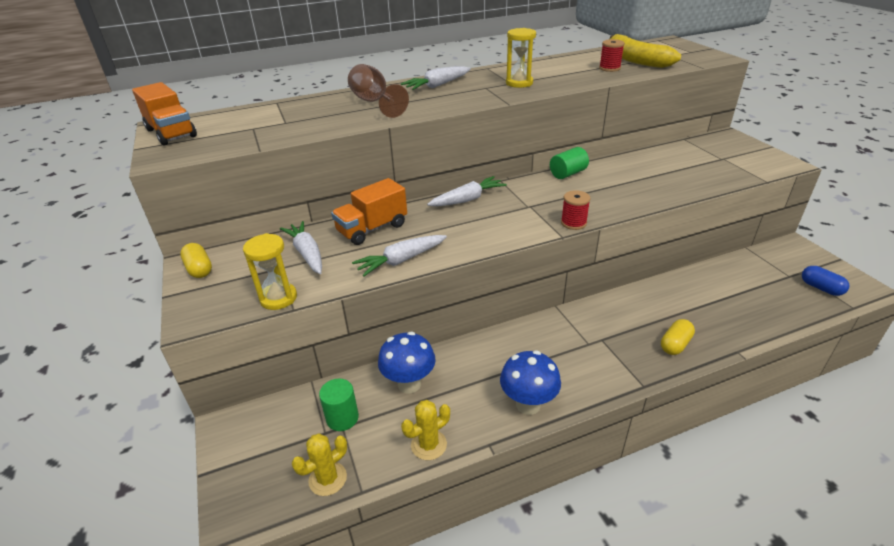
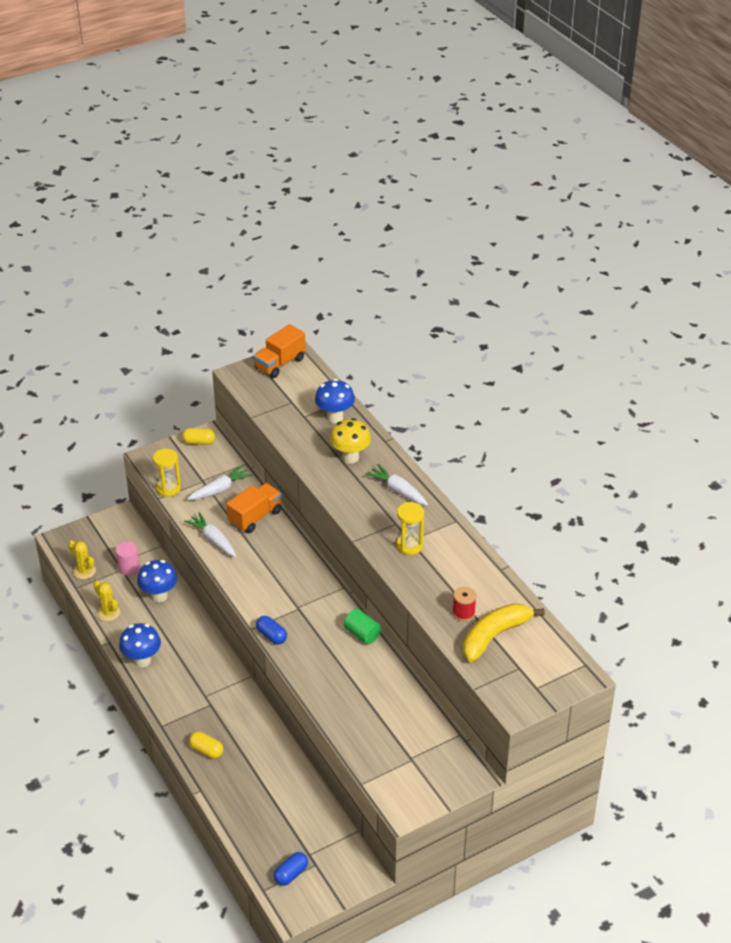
camera: 80 degrees right, 5 degrees up
yellow capsule [180,243,212,278] -> yellow capsule turned 45 degrees clockwise [182,428,215,445]
green cylinder [319,379,359,431] -> pink cylinder [116,542,140,576]
orange truck [331,178,407,245] -> orange truck turned 90 degrees clockwise [226,483,282,533]
brown goblet [348,64,409,118] -> yellow mushroom [330,418,371,464]
white carrot [427,176,507,206] -> none
red spool [561,190,591,230] -> blue capsule [256,616,287,645]
none -> blue mushroom [315,379,355,423]

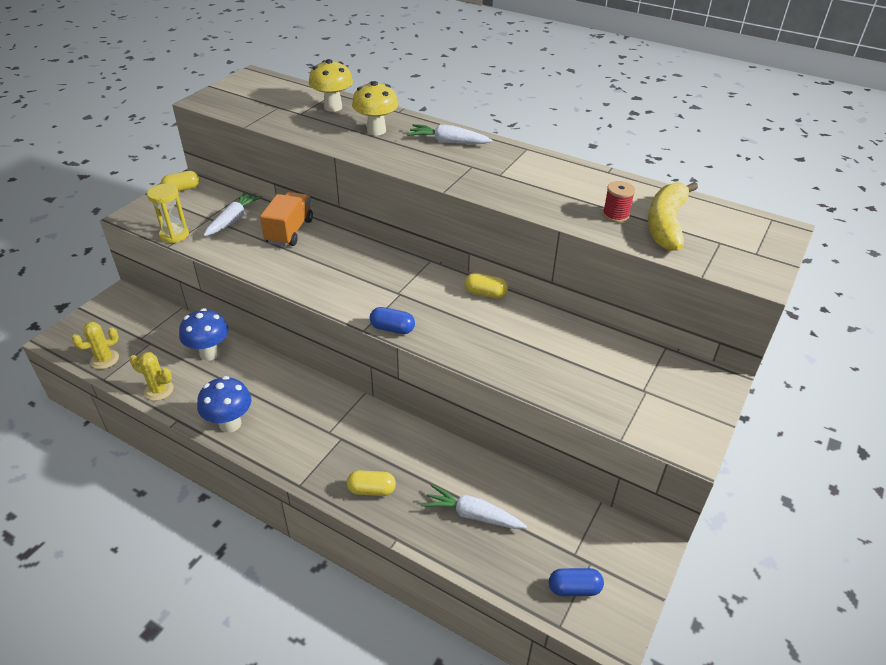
camera: 30 degrees left, 0 degrees up
yellow cactus [68,540,96,579] -> yellow cactus turned 45 degrees counterclockwise [72,322,119,369]
pink cylinder [116,542,140,576] -> none
white carrot [184,512,237,557] -> white carrot moved to [422,484,527,529]
orange truck [253,324,306,378] -> none
blue capsule [274,852,308,886] -> blue capsule turned 75 degrees clockwise [549,568,604,596]
blue mushroom [315,379,355,423] -> yellow mushroom [309,59,353,112]
green cylinder [344,609,381,644] -> yellow capsule [465,273,508,299]
yellow hourglass [396,502,424,555] -> none

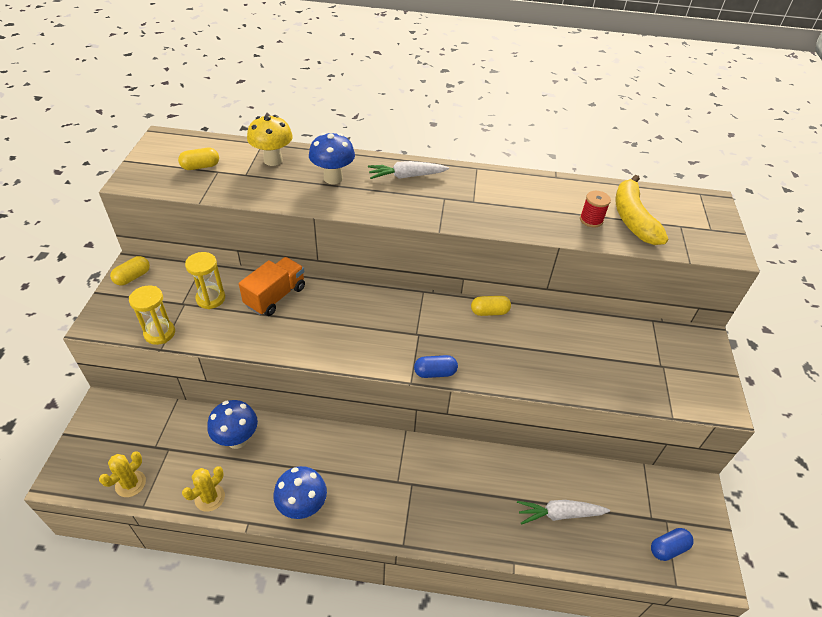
camera: 25 degrees left, 5 degrees up
yellow cactus [130,352,174,401] -> yellow cactus turned 45 degrees counterclockwise [182,466,225,512]
white carrot [204,192,262,236] -> yellow hourglass [185,252,225,309]
orange truck [260,192,313,246] -> orange truck turned 45 degrees clockwise [239,257,305,316]
yellow capsule [347,470,396,496] -> yellow capsule moved to [178,148,219,170]
yellow mushroom [352,81,399,135] -> blue mushroom [309,133,355,184]

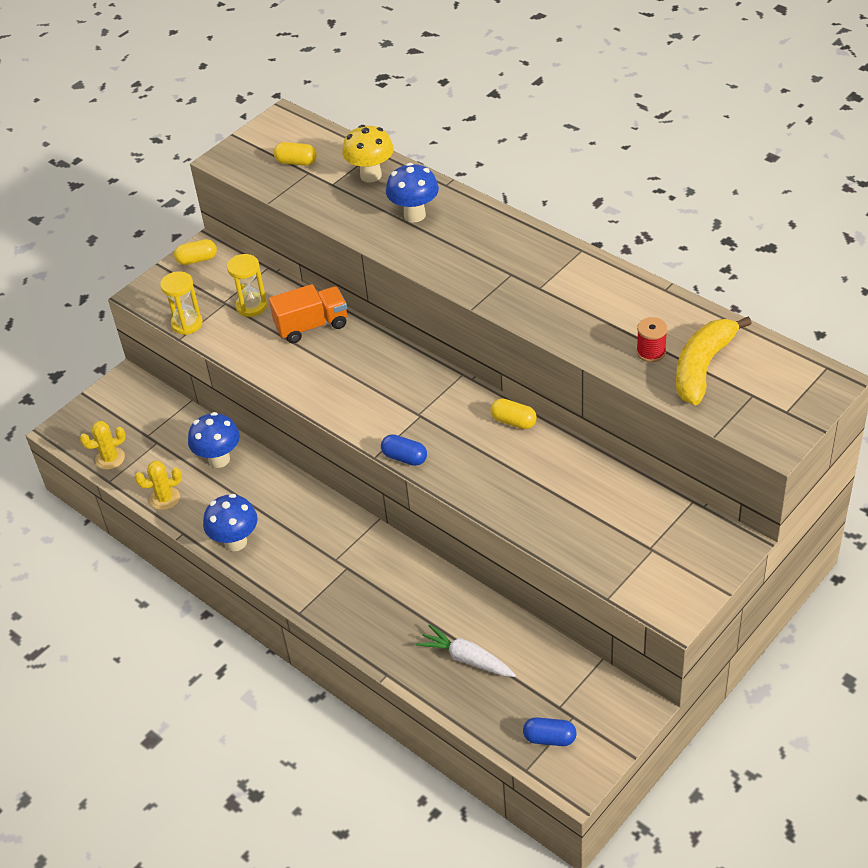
camera: 40 degrees right, 0 degrees up
white carrot [368,161,449,179] -> none

